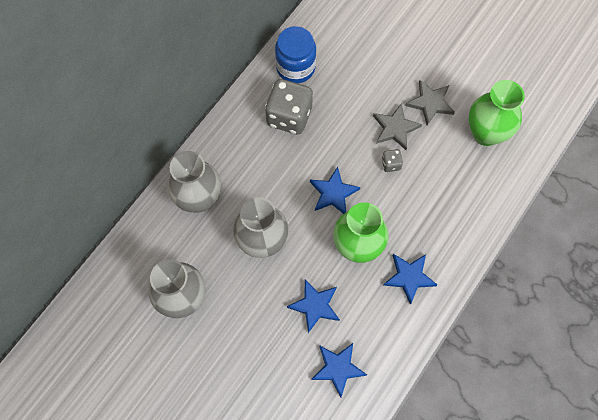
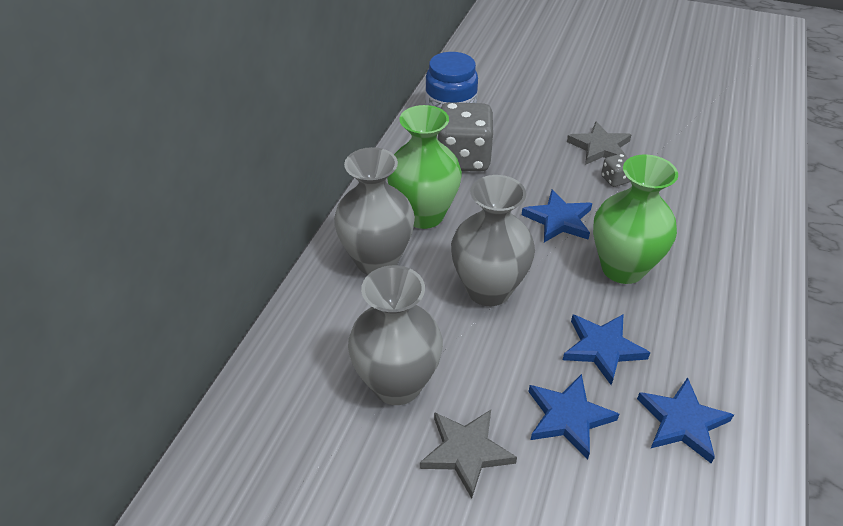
camera: 15 degrees left, 25 degrees down
blue star [383,254,437,305] -> blue star moved to [529,374,619,460]
grey star [405,80,455,125] -> grey star moved to [420,410,517,499]
green vase [469,80,525,146] -> green vase moved to [387,105,462,229]

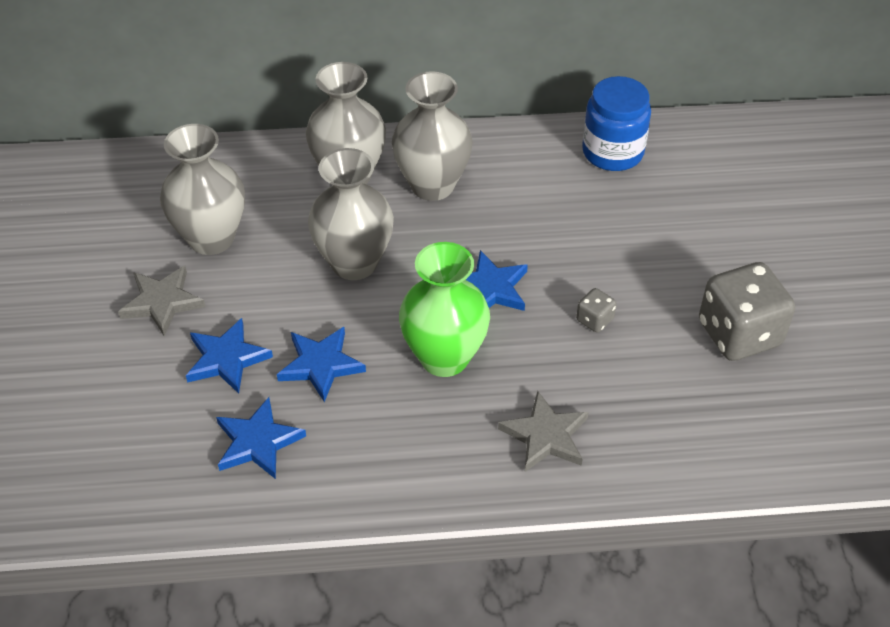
camera: 65 degrees right, 5 degrees up
green vase [387,105,462,229] -> grey vase [392,71,473,201]
grey dice [437,102,493,171] -> grey dice moved to [699,262,795,361]
grey star [567,122,631,165] -> grey star moved to [498,391,589,472]

